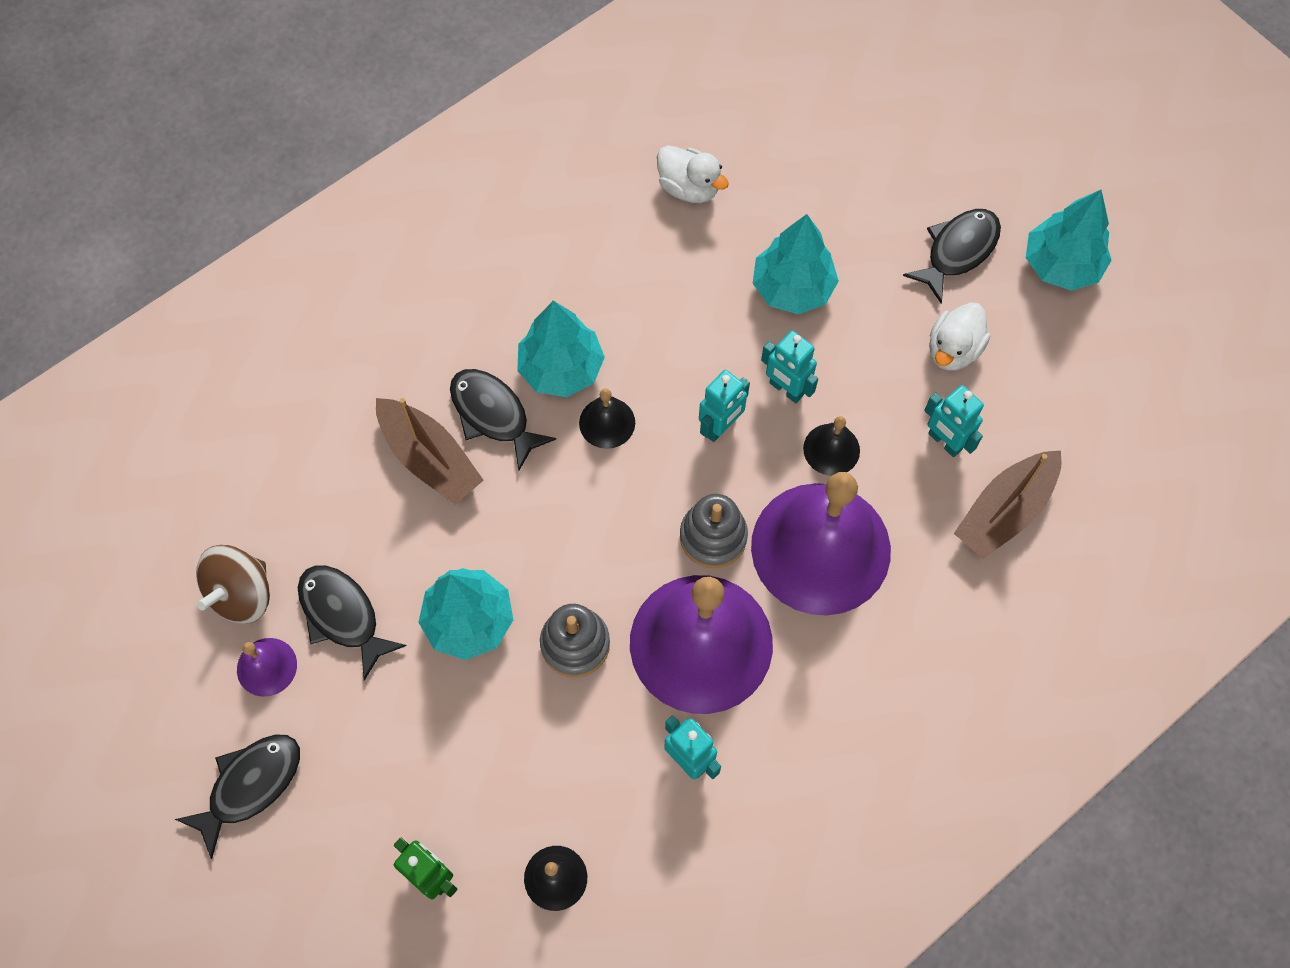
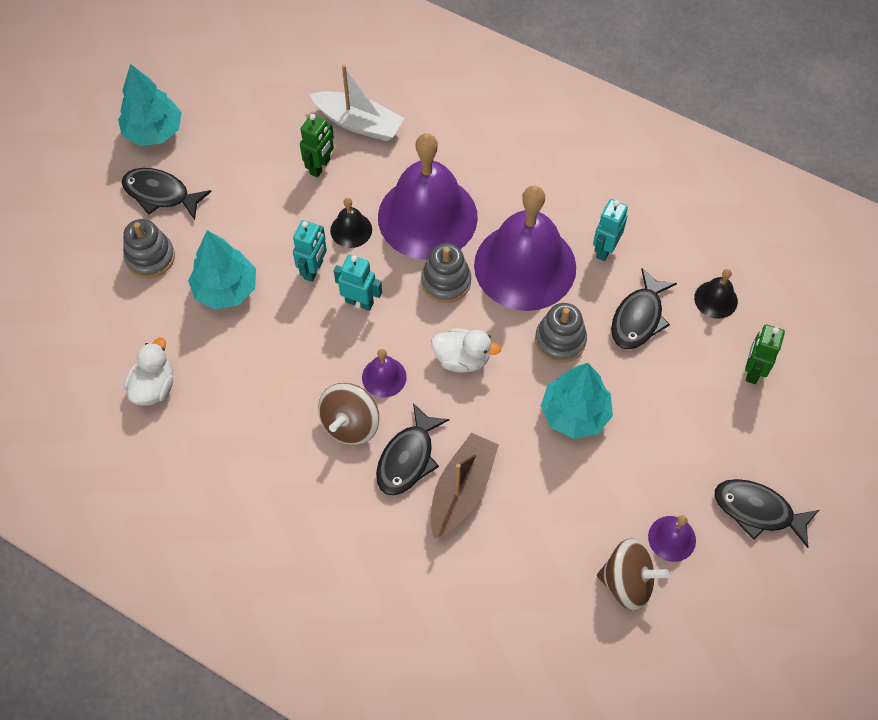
camera: 110 degrees left, 5 degrees down
black fish [298,565,406,681] -> black fish moved to [611,268,677,350]
turquoise tree [517,301,605,397] -> brown spinning top [318,383,379,445]
black bell [579,388,635,449] -> purple bell [362,349,407,398]
turquoise robot [924,385,984,457] -> green robot [300,114,334,178]
white duck [929,302,990,371] -> white duck moved to [431,328,501,373]
brown boat [954,451,1062,559] -> white boat [310,64,404,141]
none -> grey stacking toy [123,219,175,279]

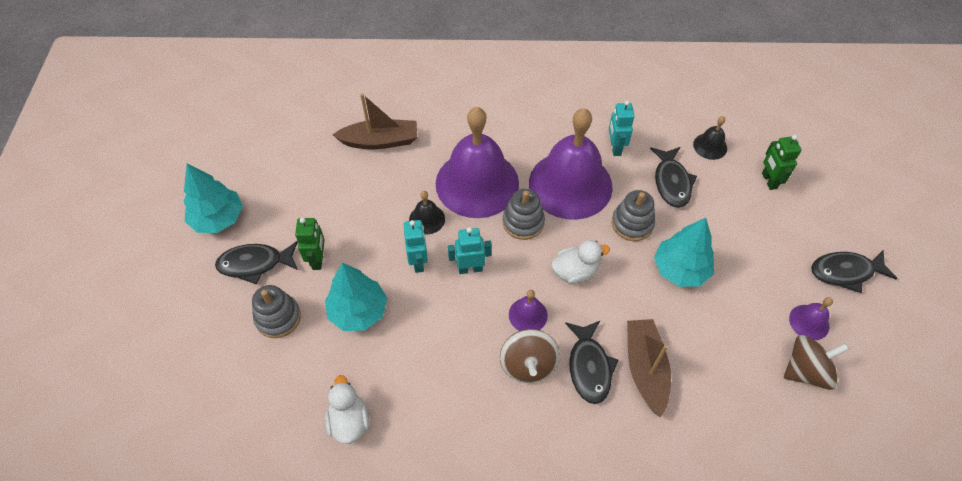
camera: 30 degrees left, 5 degrees down
green robot [300,114,334,178] -> green robot moved to [295,218,325,270]
white boat [310,64,404,141] -> brown boat [333,93,417,149]

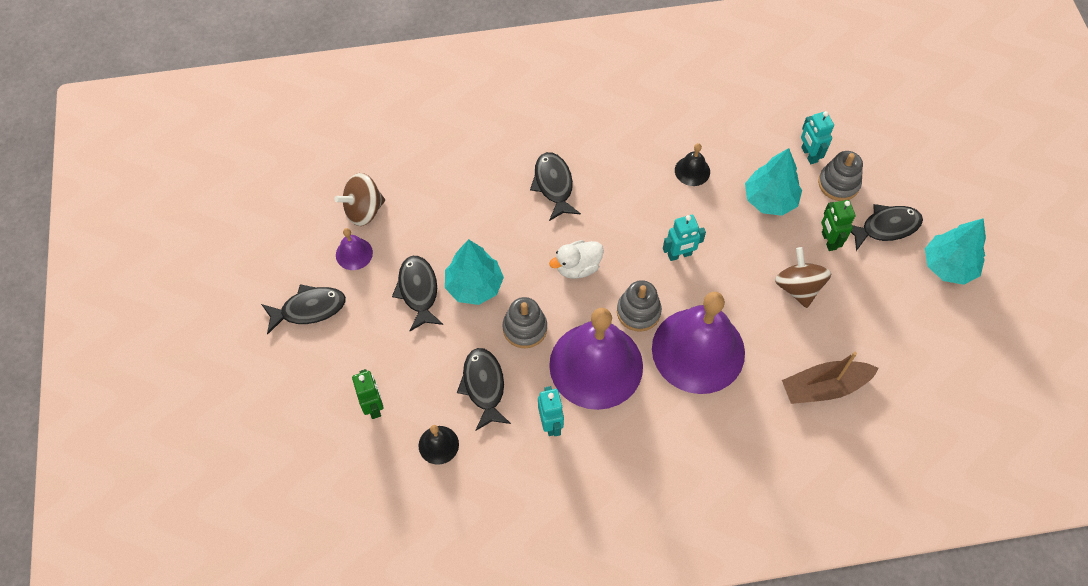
camera: 170 degrees right, 5 degrees up
white duck [325,375,370,444] -> none
turquoise robot [404,220,428,273] -> turquoise robot moved to [801,111,834,164]
black bell [409,191,445,234] -> black bell moved to [675,143,710,186]
brown spinning top [500,329,560,383] -> brown spinning top moved to [775,247,831,308]
purple bell [509,290,548,331] -> none
brown boat [627,319,671,418] -> none
none -> black fish [392,256,443,331]

